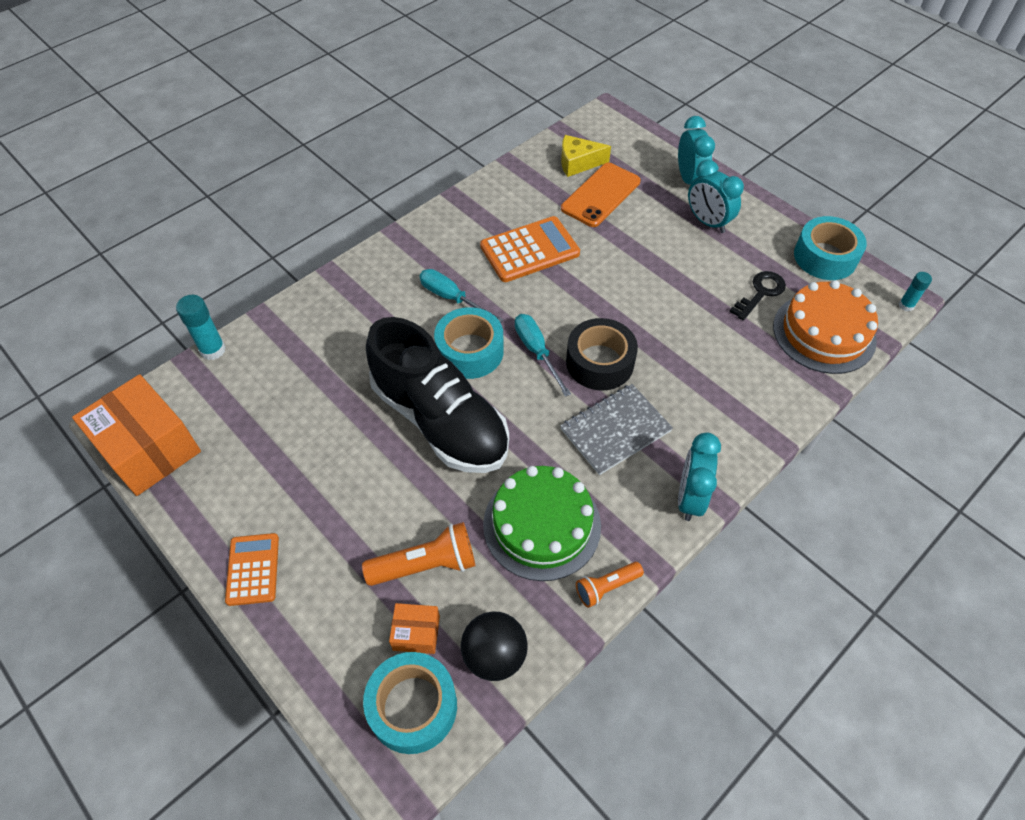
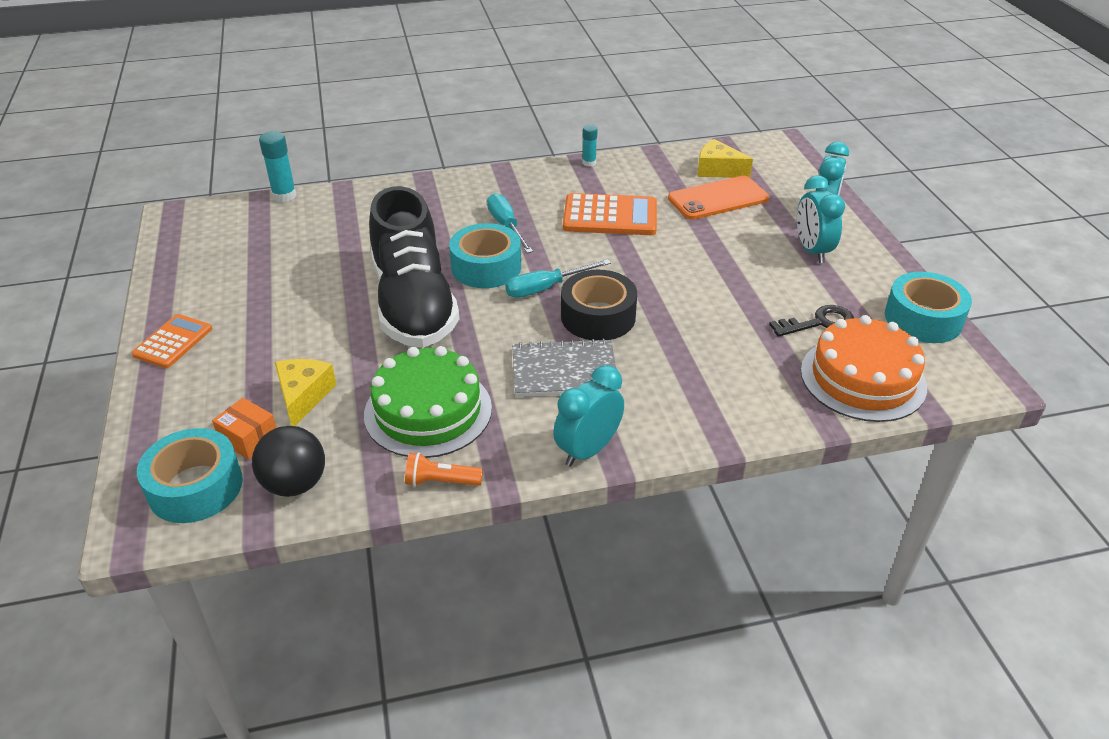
camera: 30 degrees right, 15 degrees down
orange box [72,374,201,496] -> none
orange flashlight [362,522,475,586] -> yellow cheese [275,359,337,426]
turquoise screwdriver [515,314,571,397] -> turquoise screwdriver turned 120 degrees counterclockwise [505,259,611,298]
turquoise glue stick [899,272,932,312] -> turquoise glue stick moved to [582,125,598,167]

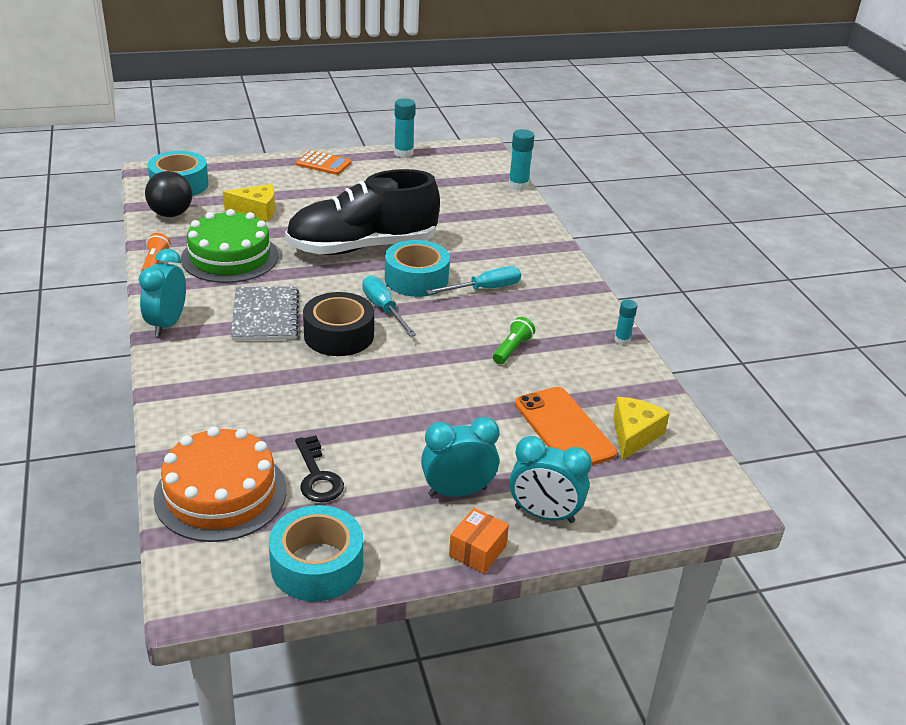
camera: 85 degrees right, 5 degrees down
orange box [212,398,277,459] -> orange box moved to [449,508,509,574]
turquoise clock [553,365,624,467] -> turquoise clock turned 120 degrees counterclockwise [139,249,186,336]
orange calculator [563,193,657,235] -> green flashlight [493,317,535,364]
none -> turquoise glue stick [394,98,415,158]

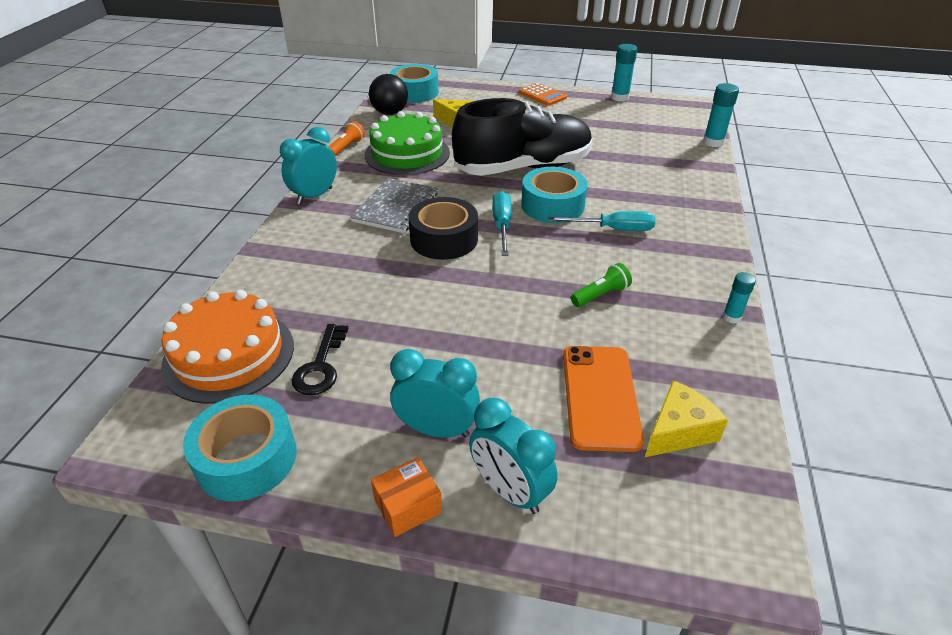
camera: 30 degrees right, 5 degrees up
black shoe [285,169,440,255] -> black shoe turned 150 degrees clockwise [452,98,592,176]

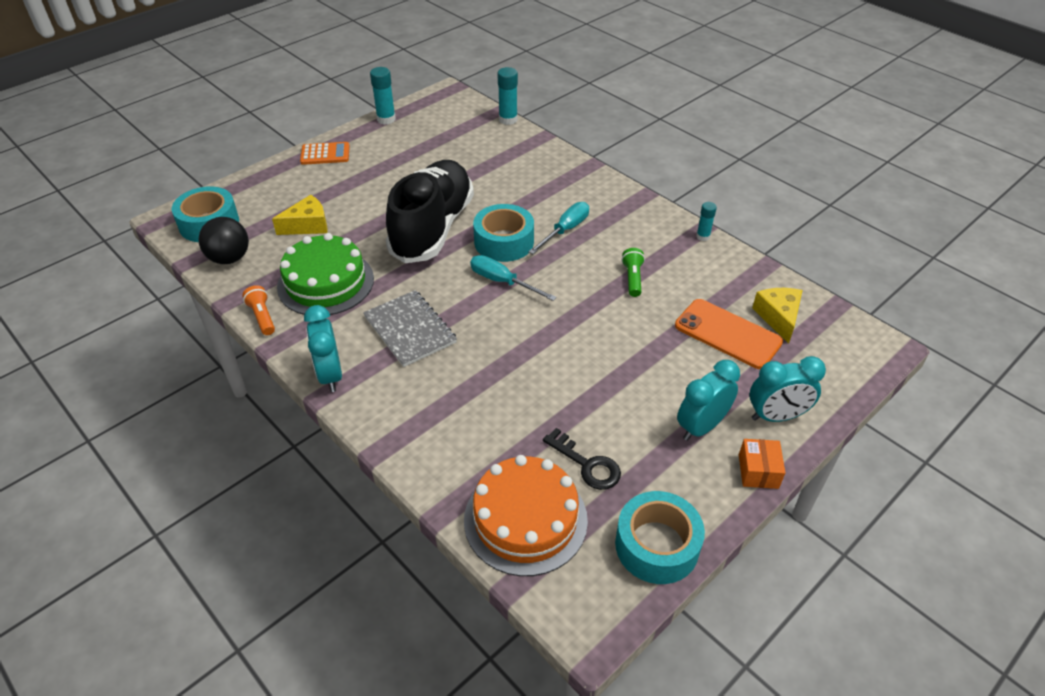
camera: 55 degrees left, 5 degrees up
black tape [408,197,478,260] -> none

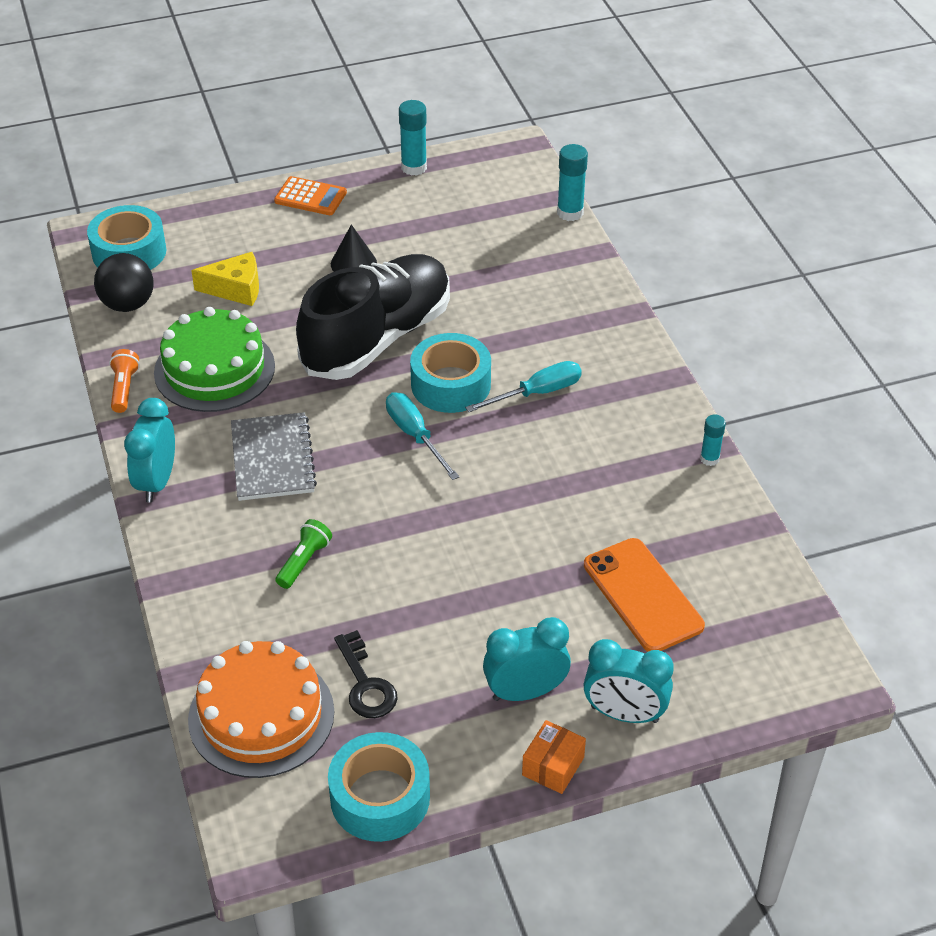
camera: 25 degrees right, 0 degrees up
green flashlight [621,248,645,297] -> green flashlight moved to [276,519,332,589]
yellow cheese [752,288,803,344] -> none
none -> black cone [331,224,377,272]

